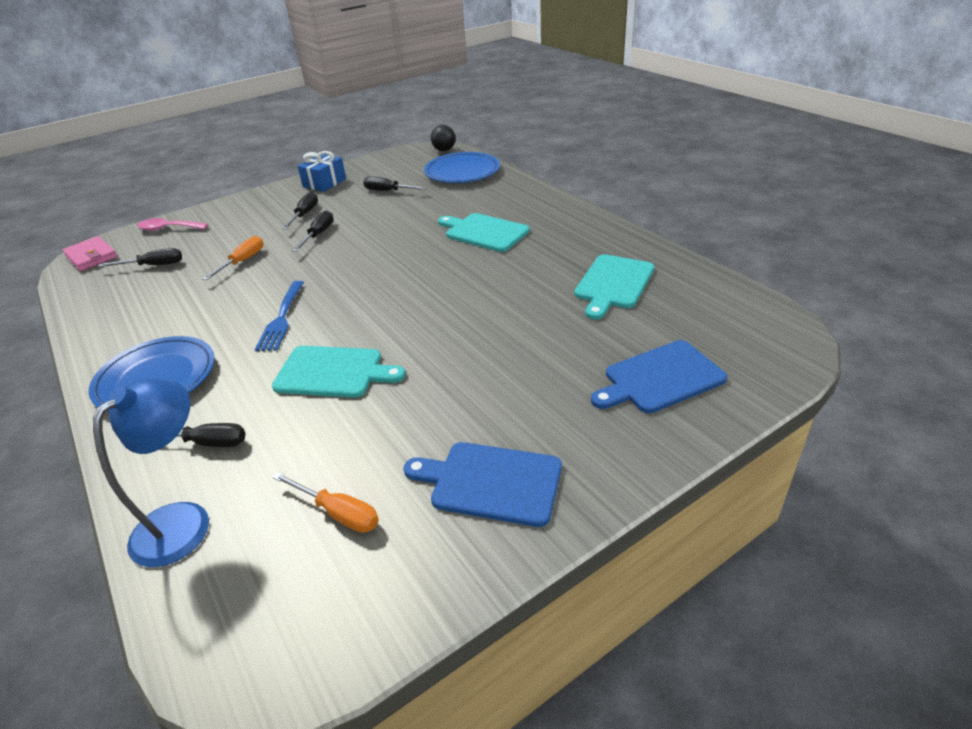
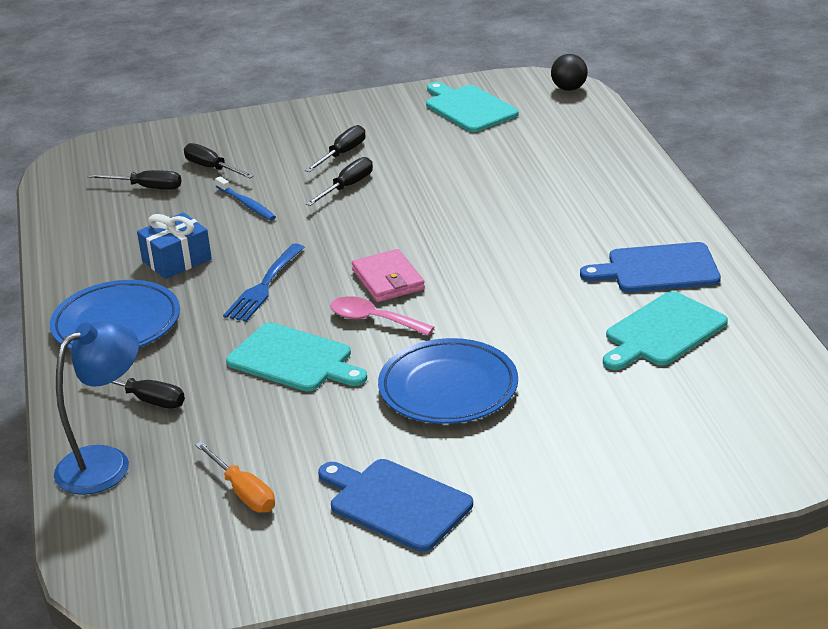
camera: 20 degrees right, 5 degrees down
pink wallet [63,236,118,271] -> pink wallet moved to [352,249,425,302]
pink spoon [137,218,208,231] -> pink spoon moved to [330,296,434,336]
orange screwdriver [202,236,263,280] -> blue toothbrush [215,177,276,220]
blue gift [297,151,346,192] -> blue gift moved to [137,212,212,279]
black screwdriver [363,176,427,191] -> black screwdriver moved to [184,143,254,178]
blue plate [424,152,500,183] -> blue plate moved to [378,338,518,424]
turquoise cutting board [438,213,530,252] -> turquoise cutting board moved to [426,82,519,132]
blue cutting board [591,340,727,413] -> blue cutting board moved to [580,242,721,292]

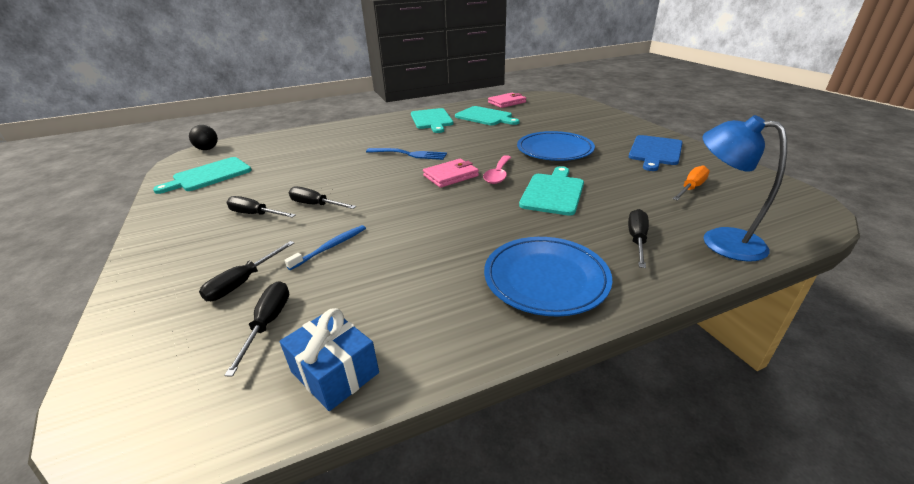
camera: 100 degrees left, 0 degrees up
blue gift [137,212,212,279] -> blue gift moved to [280,308,379,411]
blue fork [223,244,305,322] -> blue fork moved to [366,148,447,160]
blue cutting board [580,242,721,292] -> turquoise cutting board [411,108,454,133]
none -> pink wallet [488,93,526,108]

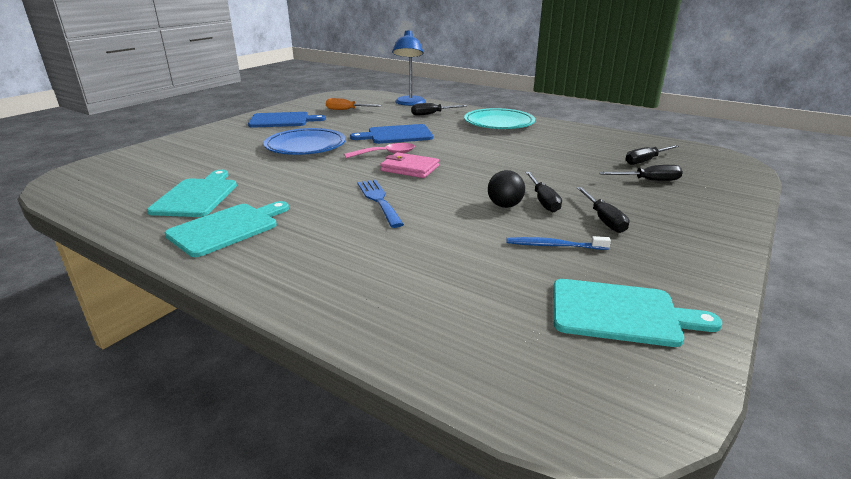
camera: 125 degrees left, 5 degrees down
black ball [189,125,218,150] -> black ball moved to [488,170,525,208]
blue gift [280,308,379,411] -> none
blue toothbrush [284,225,366,270] -> blue toothbrush moved to [506,236,611,250]
blue plate [484,237,612,316] -> turquoise plate [464,108,535,129]
pink wallet [488,93,526,108] -> none
turquoise cutting board [519,166,584,216] -> blue cutting board [350,124,433,144]

